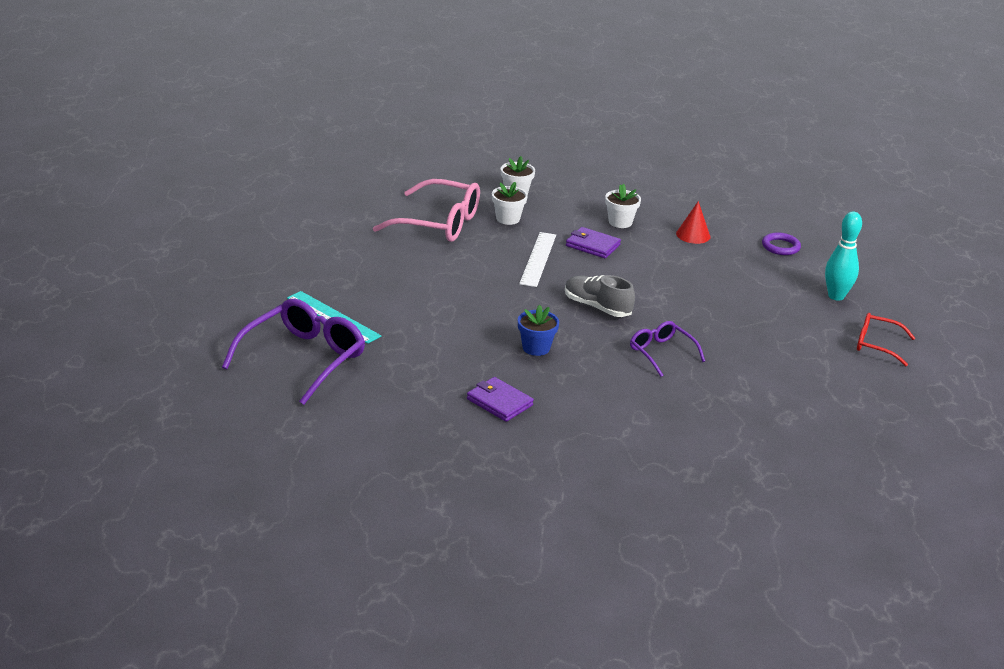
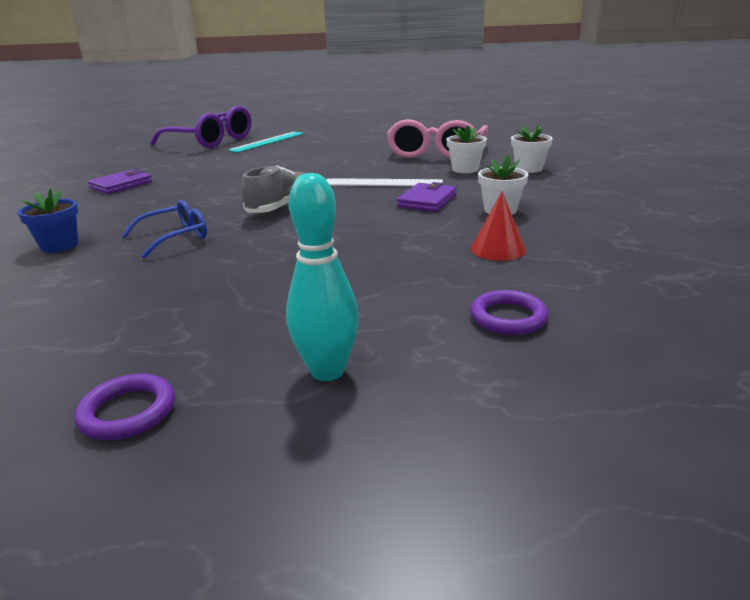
camera: 90 degrees right, 5 degrees down
blue flower pot [518,305,559,356] -> blue flower pot moved to [18,189,78,253]
purple glasses [630,321,705,377] -> blue glasses [121,200,207,258]
red glasses [857,313,915,366] -> purple ring [74,374,175,440]

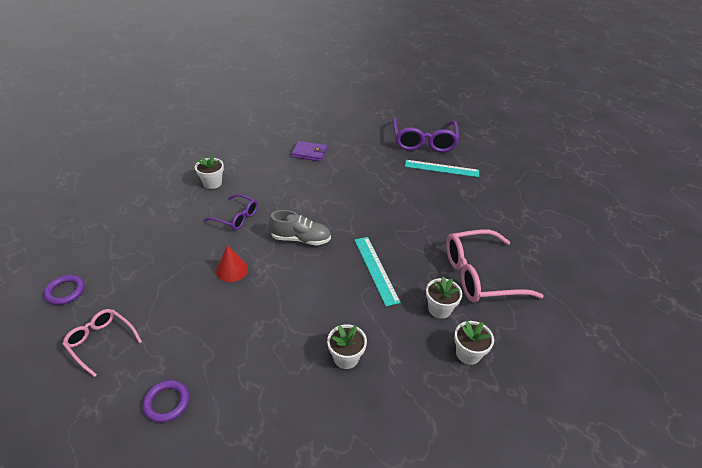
camera: 60 degrees right, 15 degrees up
blue flower pot [18,189,78,253] -> white flower pot [195,155,224,189]
blue glasses [121,200,207,258] -> purple glasses [204,194,258,230]
turquoise bowling pin [286,173,359,381] -> pink glasses [63,309,142,377]
white ruler [327,178,443,186] -> turquoise ruler [355,237,401,306]
purple wallet [397,182,457,212] -> none
red cone [471,191,526,261] -> red cone moved to [216,245,248,282]

